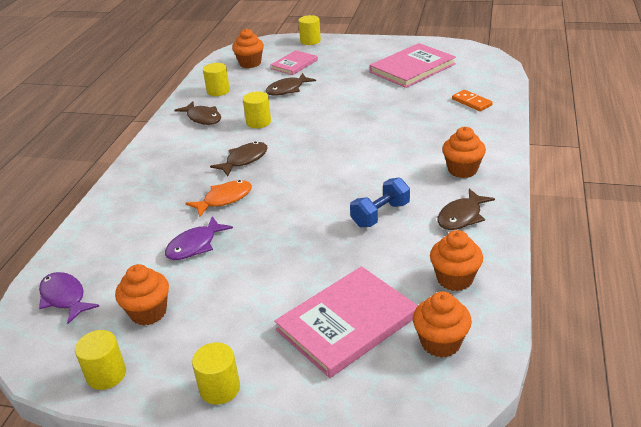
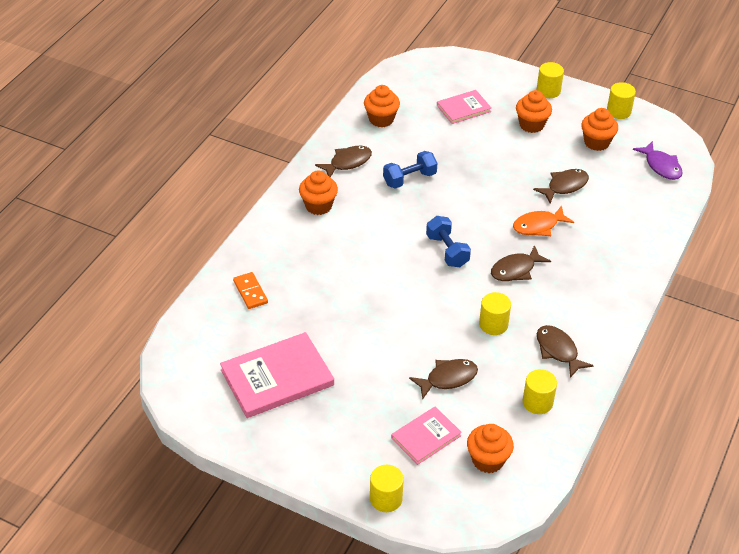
camera: 170 degrees left, 10 degrees up
purple fish [165,216,233,260] -> brown fish [533,169,589,203]
pink book [274,266,418,378] -> pink book [437,90,491,124], size x0.58
orange cupcake [413,291,472,358] -> orange cupcake moved to [516,90,552,133]
none -> blue dumbbell [426,216,471,267]

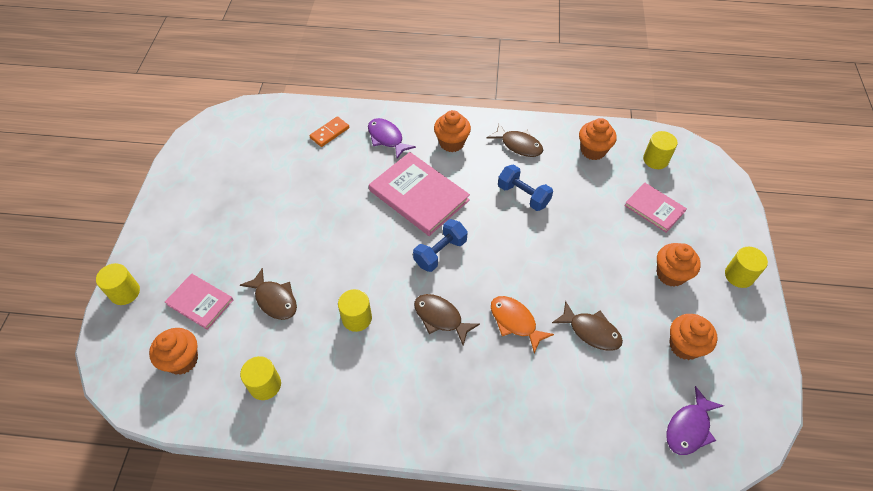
camera: 70 degrees right, 10 degrees up
pink book [220,332,334,418] -> pink book moved to [369,152,470,236]
brown fish [537,325,594,378] -> none
yellow cylinder [607,82,636,119] -> yellow cylinder moved to [643,131,678,169]
none -> purple fish [368,118,416,159]

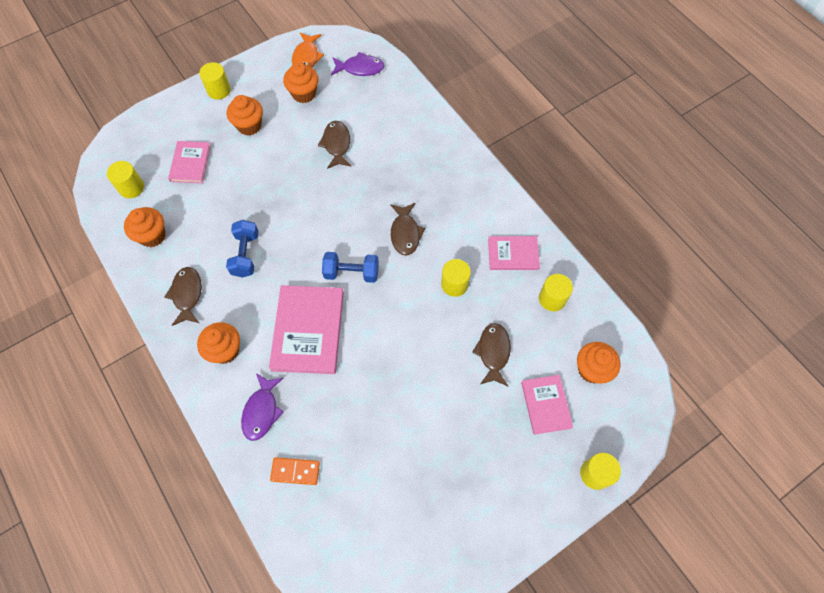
camera: 130 degrees left, 10 degrees up
orange fish [491,296,554,353] -> orange fish moved to [292,32,324,68]
none -> pink book [488,236,540,270]

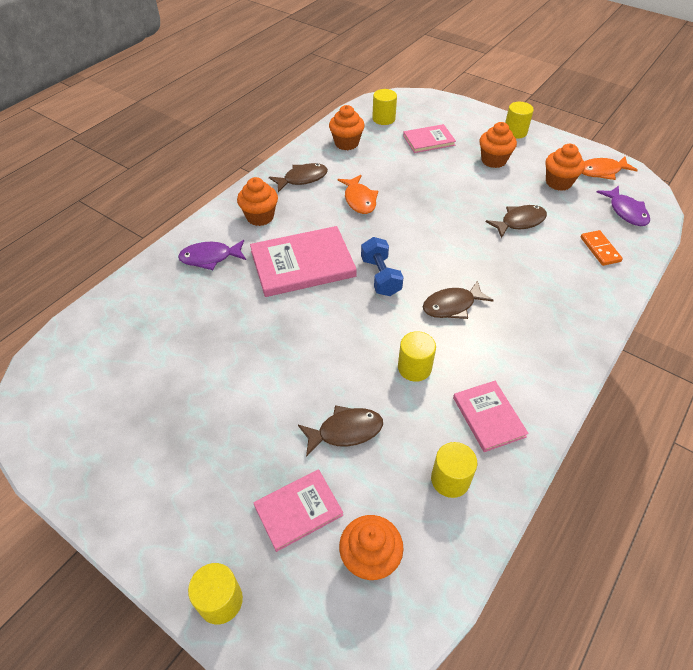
camera: 70 degrees right, 15 degrees down
blue dumbbell [226,220,259,278] -> orange fish [338,175,378,214]
orange domino [270,457,320,485] -> orange domino moved to [581,230,623,266]

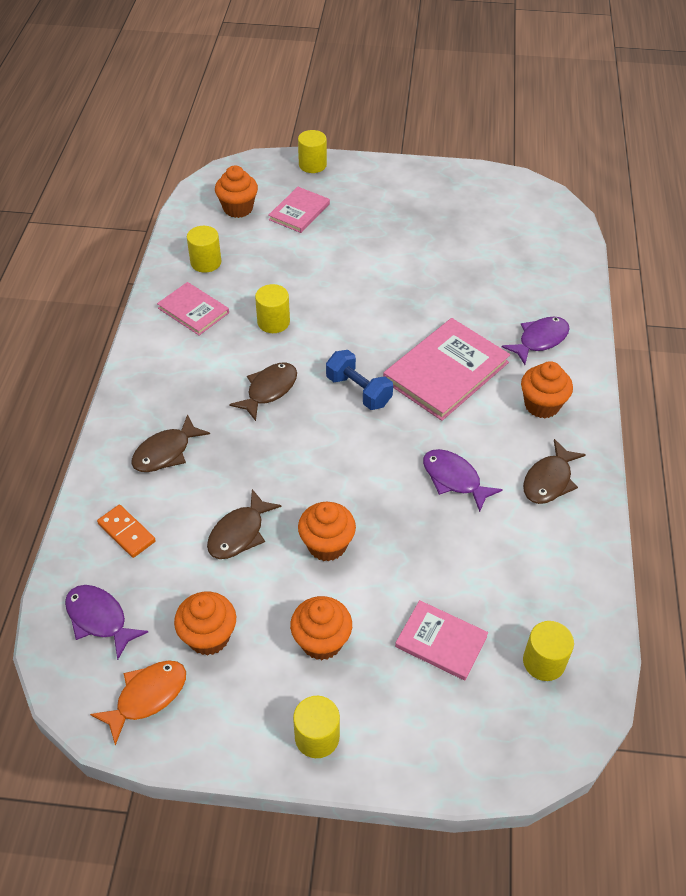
camera: 150 degrees right, 0 degrees up
brown fish [298,405,383,457] -> brown fish moved to [132,414,210,472]
orange cupcake [329,105,365,150] -> orange cupcake moved to [298,502,356,561]
orange fish [338,175,378,214] -> purple fish [423,449,503,512]
pink book [403,124,456,153] -> pink book turned 75 degrees clockwise [395,600,488,680]

